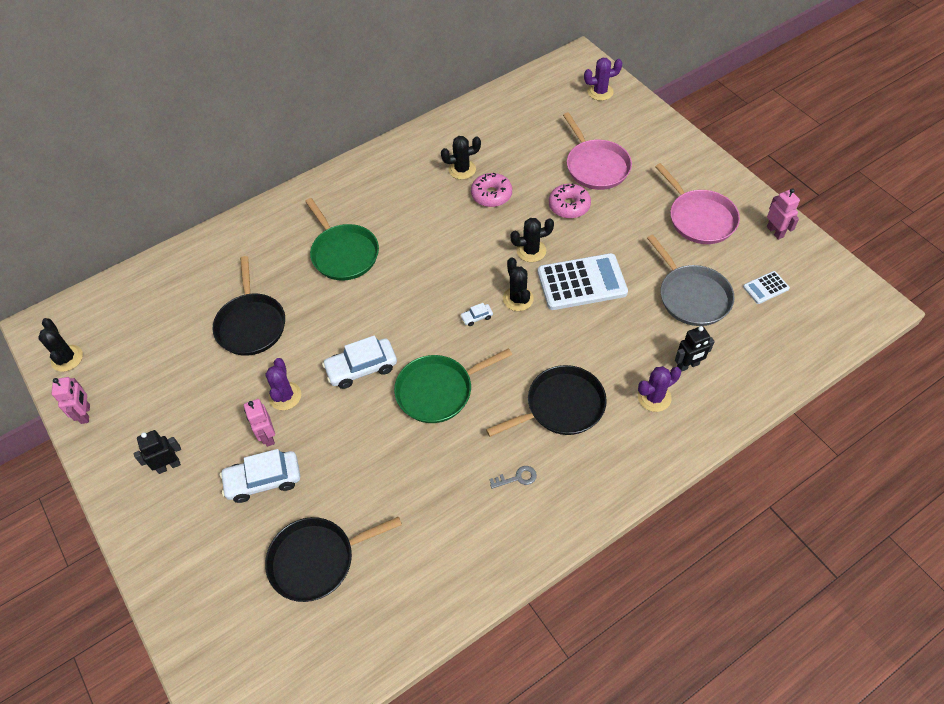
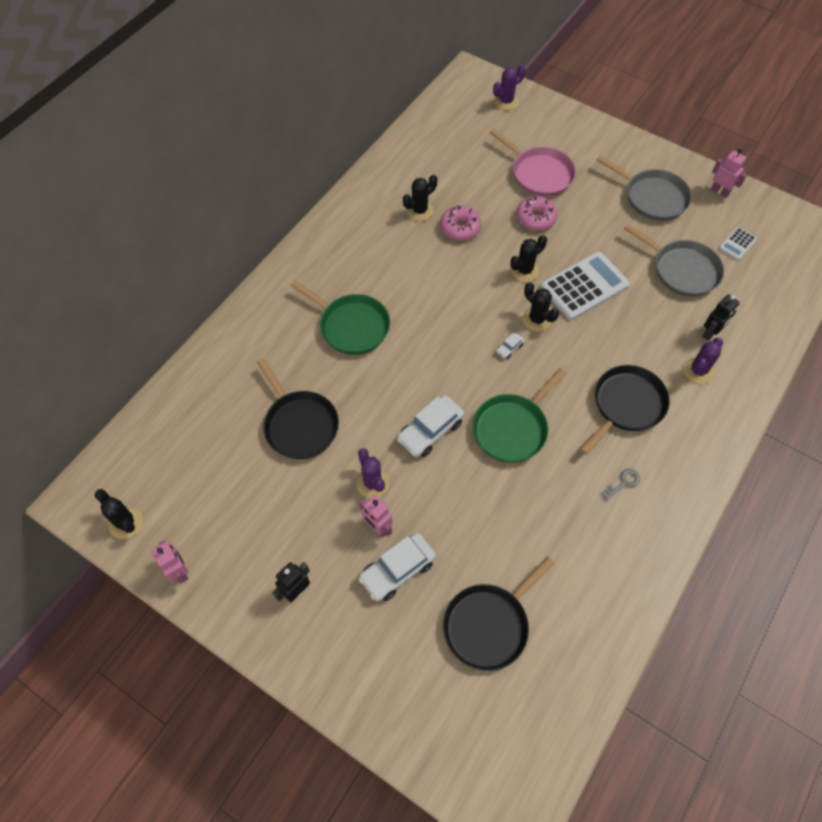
camera: 25 degrees left, 5 degrees up
pink pan [655,163,740,244] -> grey pan [596,156,692,221]

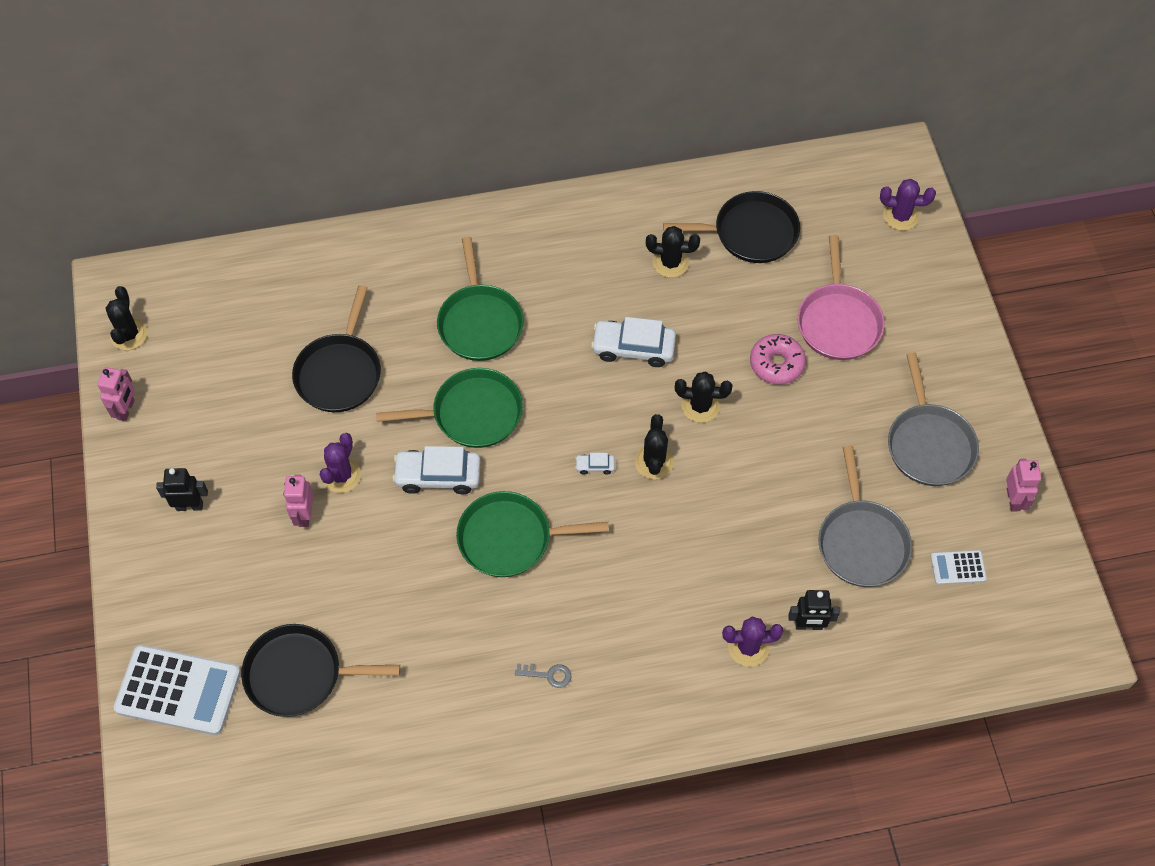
camera: 45 degrees right, 0 degrees up
white car [358,533,436,601] -> white car moved to [591,317,676,367]
pink donut [440,205,482,240] -> none
white calculator [540,252,630,320] -> white calculator moved to [114,645,241,735]
black pan [580,365,670,455] -> black pan moved to [663,191,800,263]
none -> green pan [376,368,523,448]

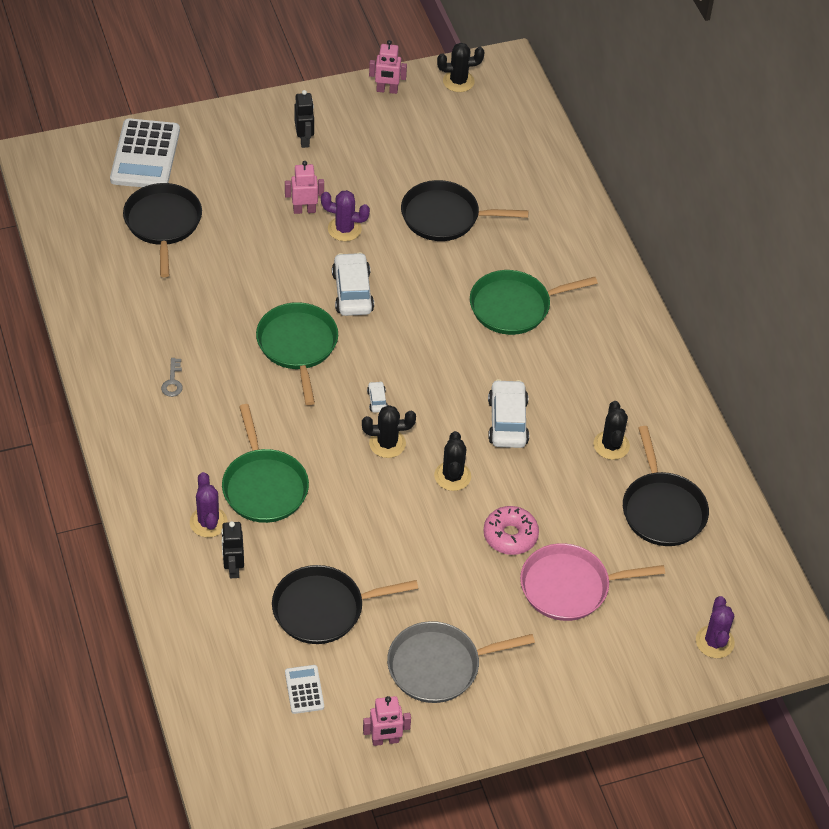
camera: 80 degrees right, 10 degrees down
green pan [376,368,523,448] -> green pan moved to [222,404,309,523]
grey pan [818,446,912,587] -> black pan [272,565,418,644]

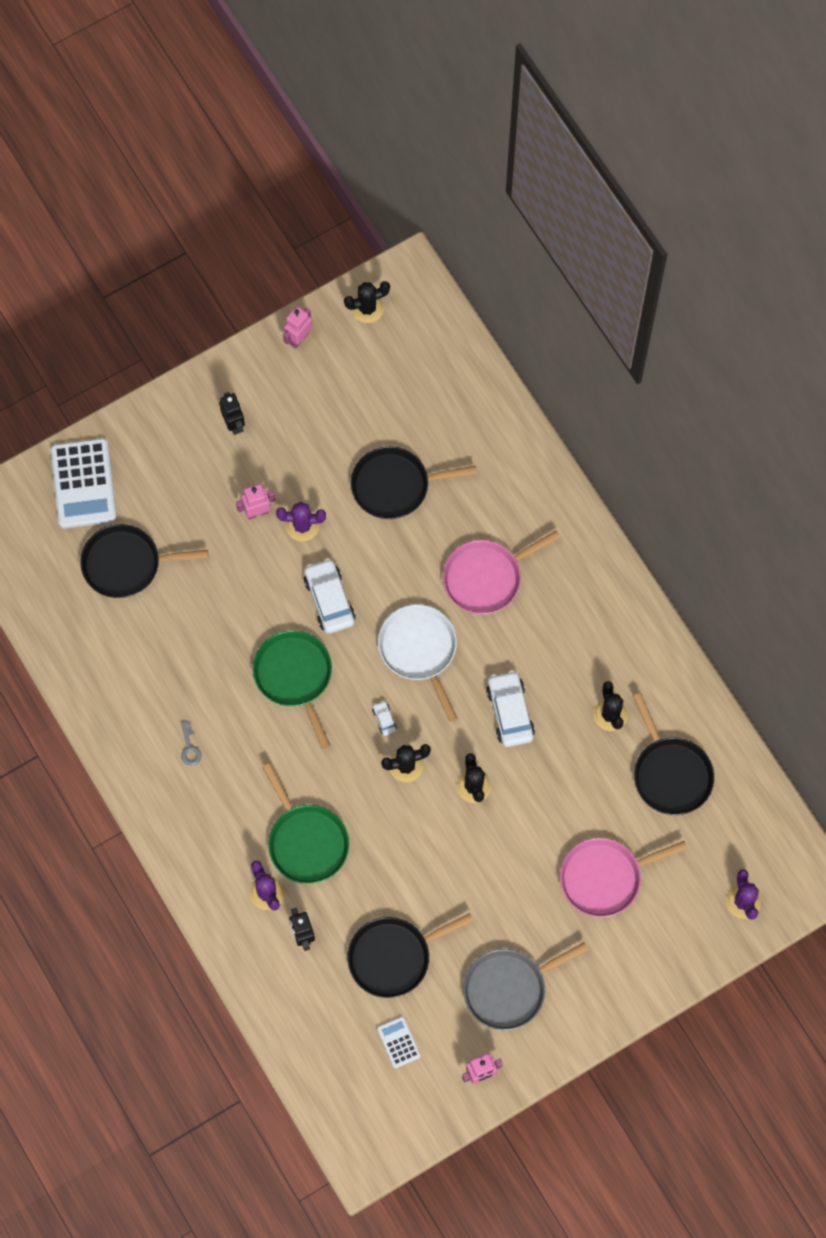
camera: 10 degrees left, 20 degrees up
black pan [123,183,202,277] -> black pan turned 75 degrees counterclockwise [80,524,208,598]
pink robot [369,40,407,94] -> pink robot turned 135 degrees clockwise [283,306,312,349]
green pan [470,270,598,335] -> pink pan [443,530,561,614]
pink donut [483,506,539,555] -> none
none -> white pan [378,604,457,722]

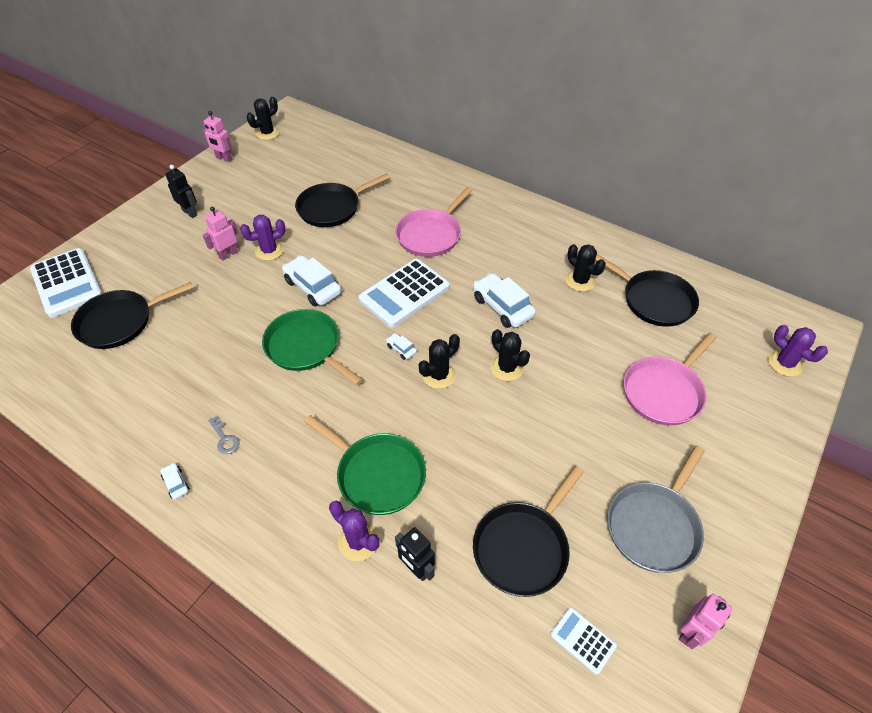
camera: 25 degrees left, 20 degrees down
pink robot [283,306,312,349] -> pink robot turned 75 degrees counterclockwise [203,111,232,162]
white pan [378,604,457,722] -> white calculator [358,259,450,328]
none -> white car [160,463,190,500]

